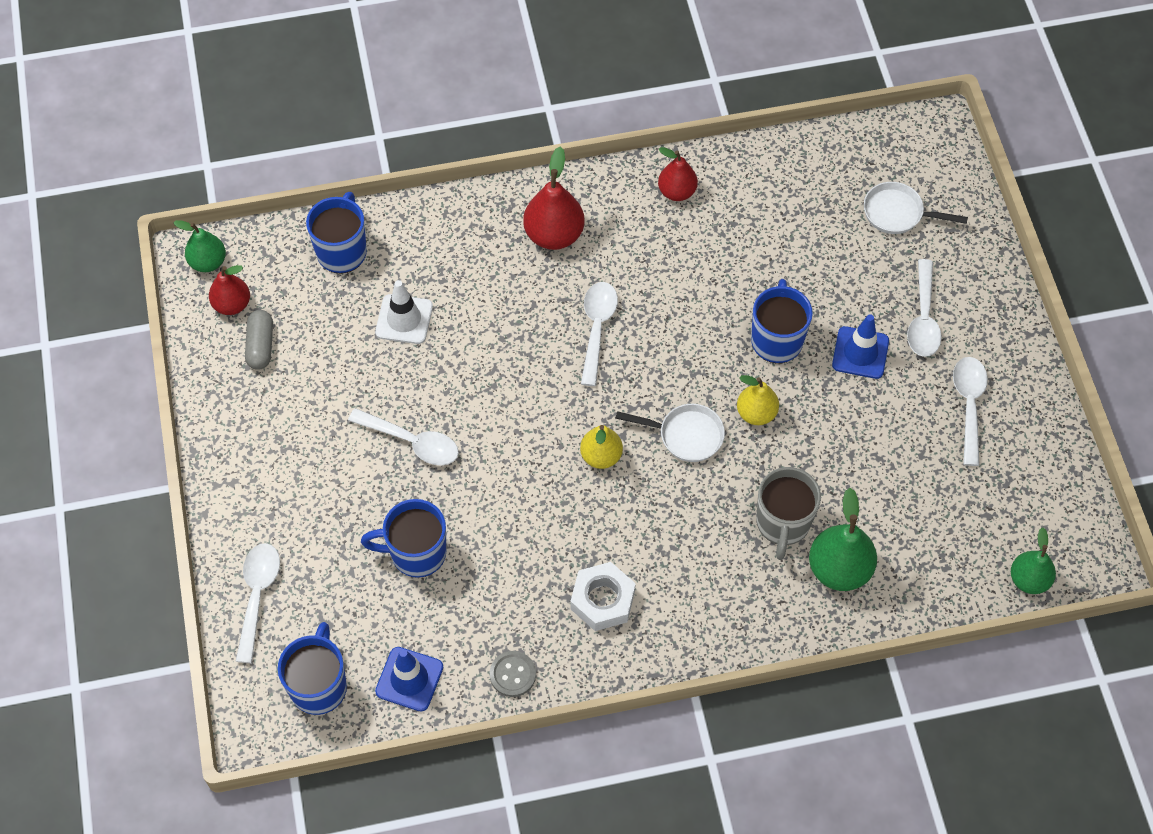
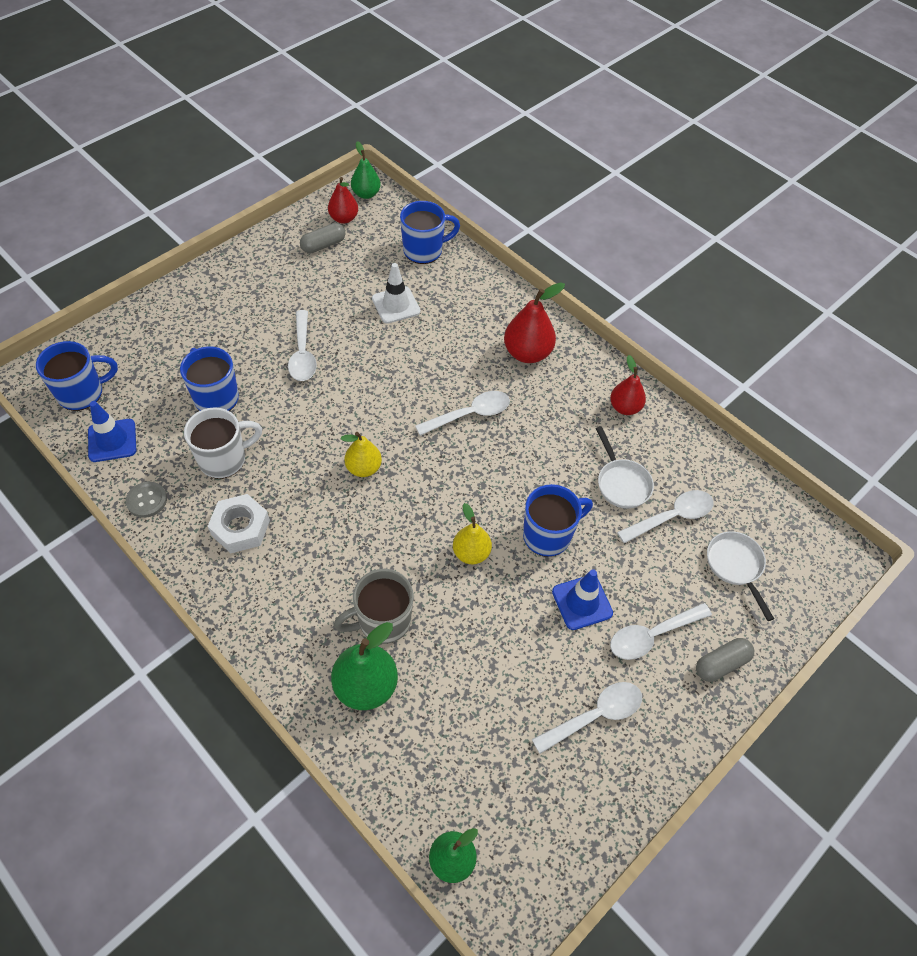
camera: 55 degrees right, 5 degrees down
white spoon [235,543,280,663] -> white spoon moved to [617,490,714,544]
white pan [615,404,725,462] -> white pan moved to [596,426,654,509]
none -> white mug [184,407,262,479]
none -> grey capsule [696,638,754,682]

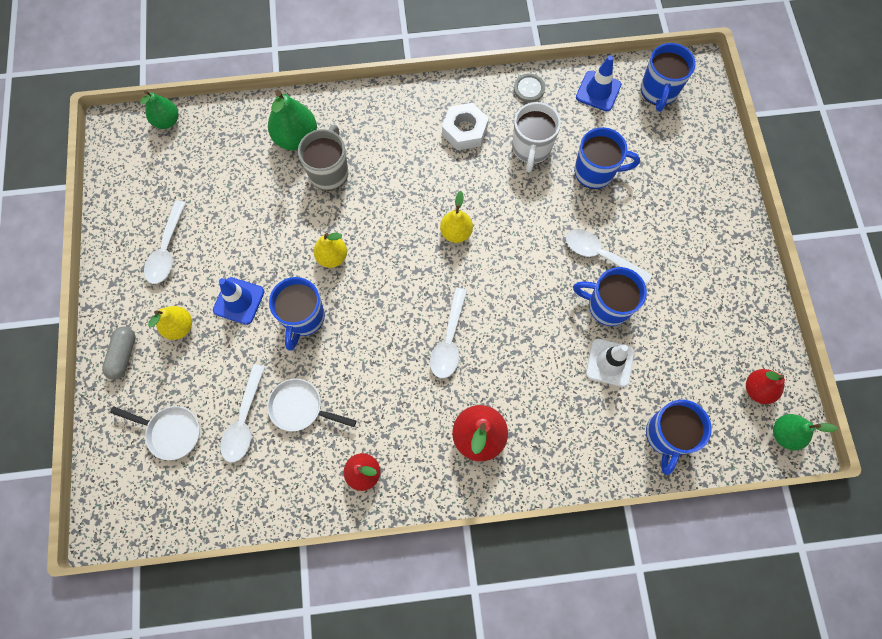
camera: 130 degrees right, 15 degrees up
grey capsule [300,223,345,254] -> none
white spoon [610,603,712,660] -> yellow pear [148,306,192,340]
none -> blue mug [573,267,647,326]

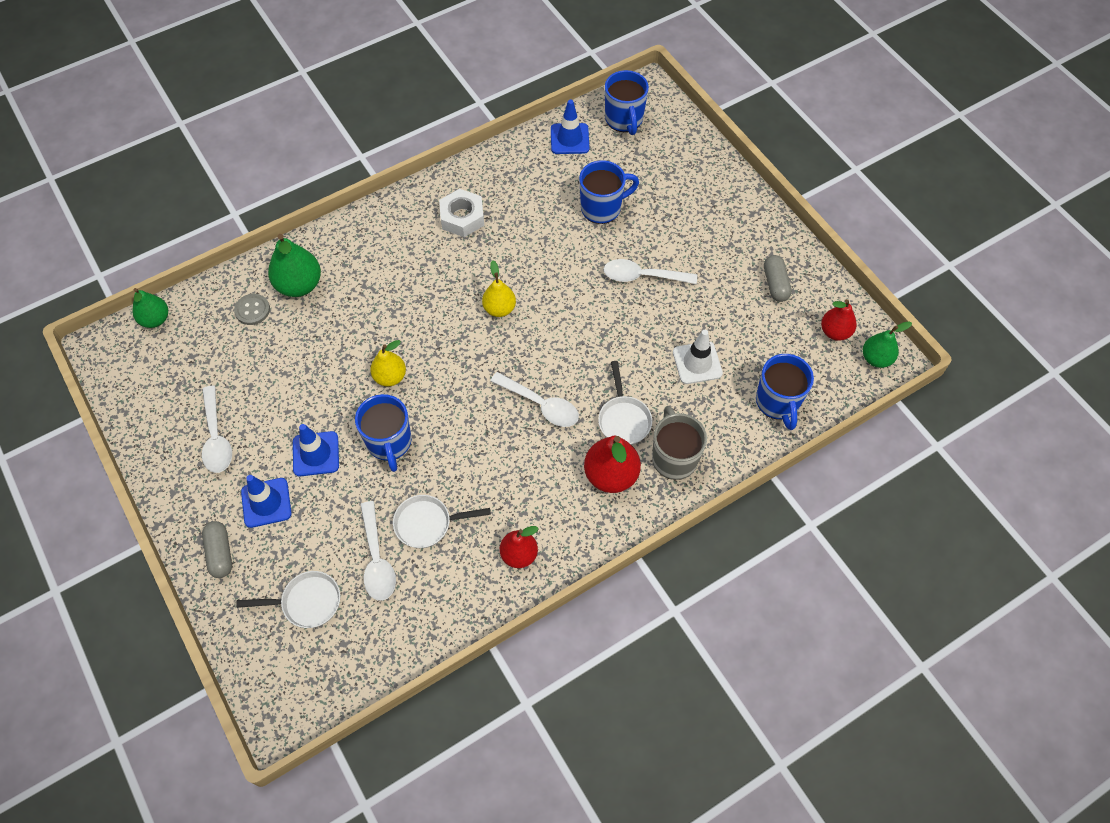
camera: 25 degrees left, 10 degrees down
yellow pear [148,306,192,340] -> blue traffic cone [241,475,292,528]
grey mug [298,125,348,191] -> grey mug moved to [652,406,707,480]
white spoon [430,288,467,378] -> white spoon turned 45 degrees counterclockwise [490,372,579,427]
white mug [512,102,561,172] -> none
grey button [514,74,545,102] -> grey button moved to [234,294,270,325]
blue mug [573,267,647,326] -> none
none -> white pan [598,361,652,445]
none -> grey capsule [764,255,792,302]

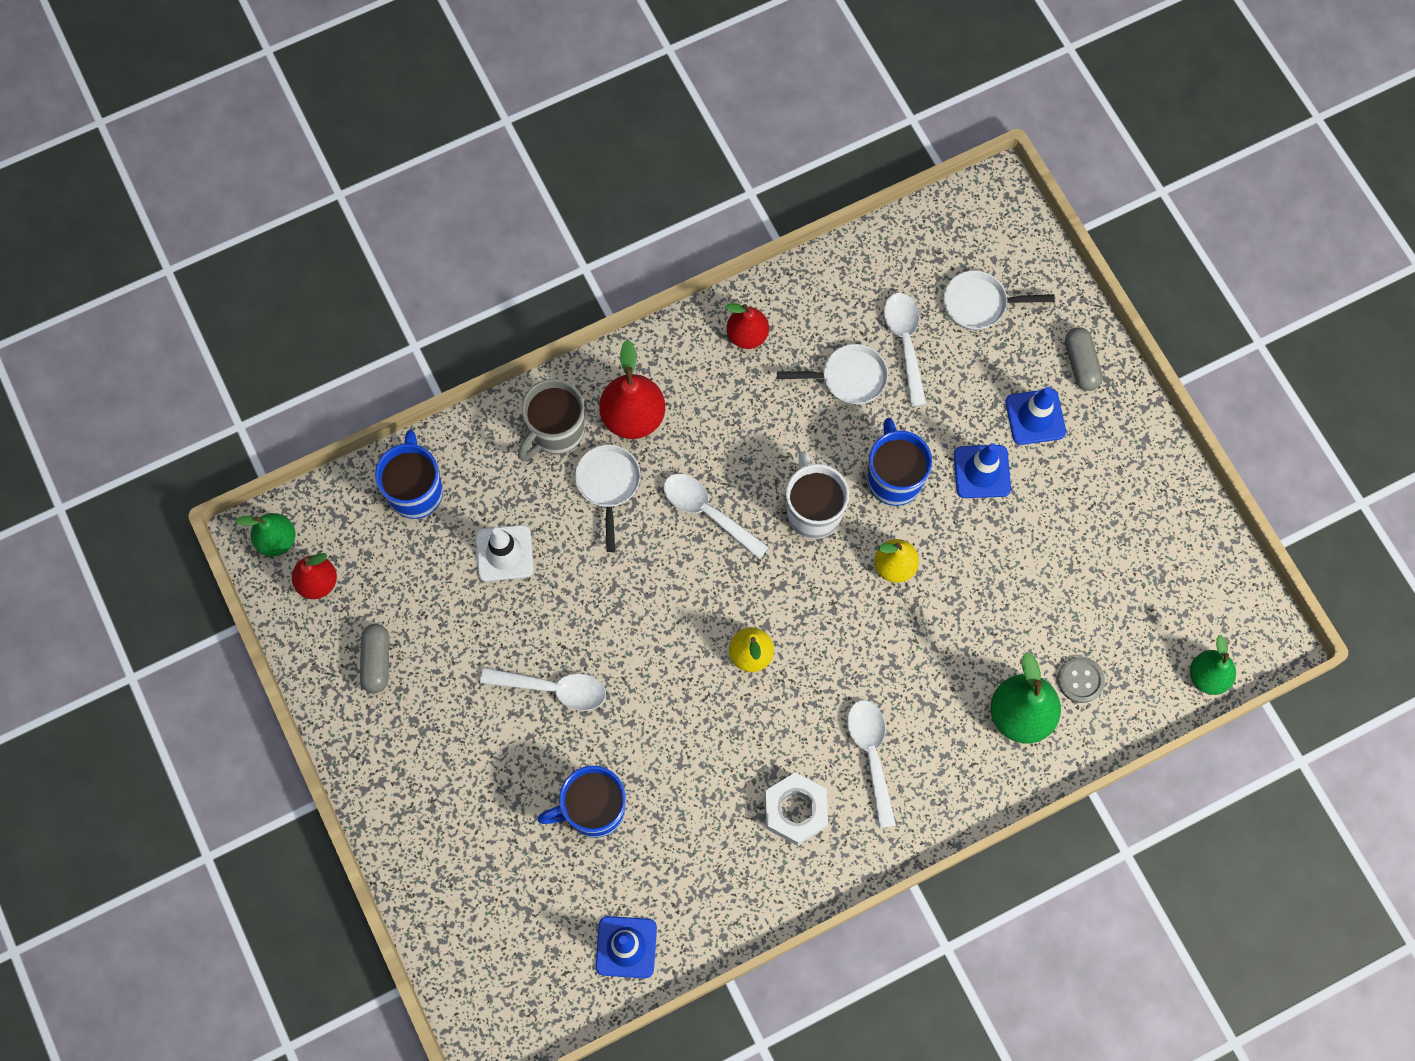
camera: 175 degrees left, 10 degrees up
white spoon [202,385,232,473] -> white spoon moved to [847,700,896,829]
blue mug [605,70,649,135] -> none
grey mug [652,406,707,480] -> grey mug turned 45 degrees clockwise [518,379,585,461]
none -> white mug [786,451,849,539]

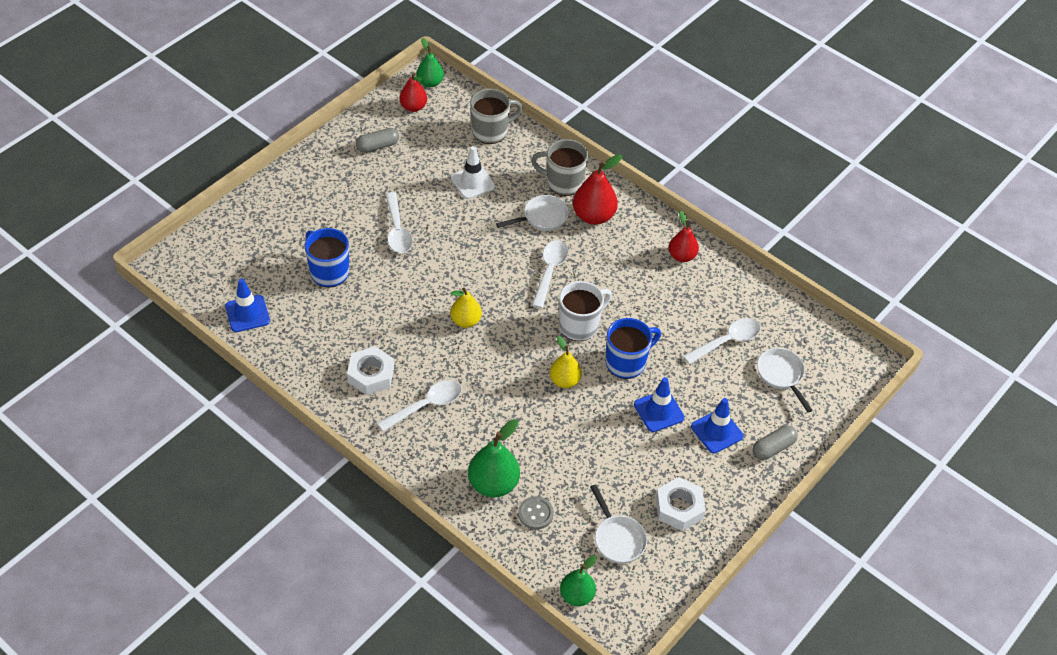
camera: 65 degrees right, 20 degrees down
blue mug [375,430,443,519] -> grey mug [470,89,523,144]
white pan [777,344,888,405] -> white pan moved to [590,484,647,564]
none -> white nut [656,477,706,531]

